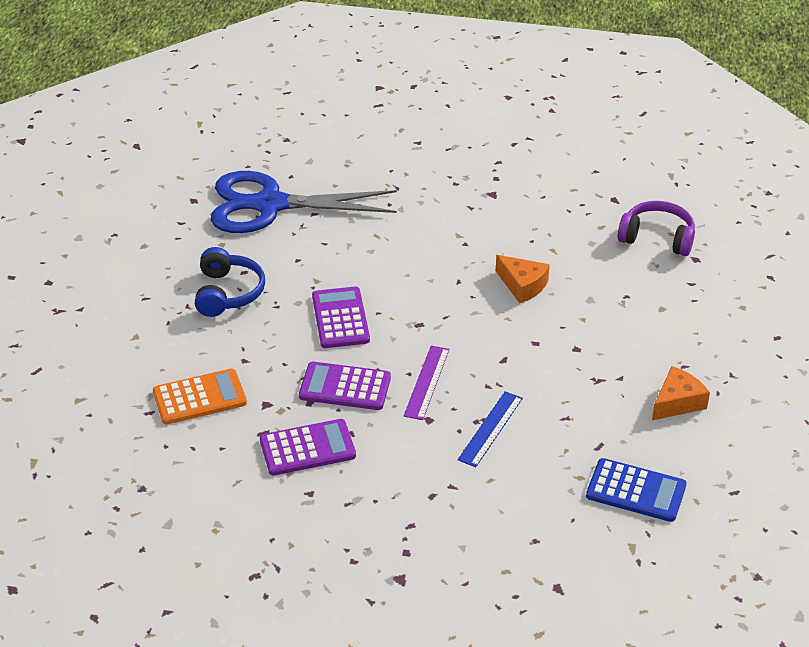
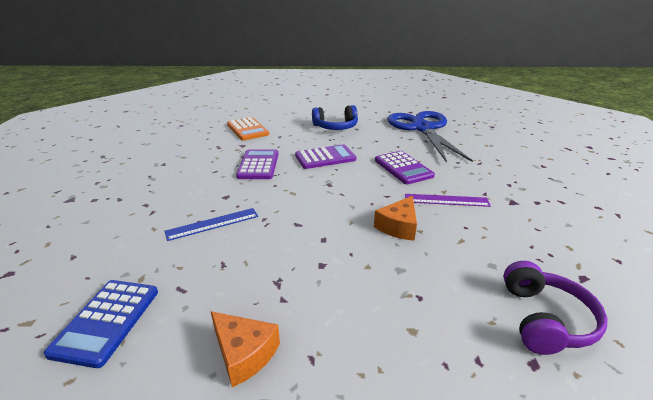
camera: 80 degrees right, 10 degrees down
purple calculator [260,419,356,476] -> purple calculator moved to [375,151,435,185]
purple ruler [404,345,449,420] -> purple ruler moved to [405,194,491,207]
blue ruler [458,391,523,467] -> blue ruler turned 45 degrees counterclockwise [164,208,258,241]

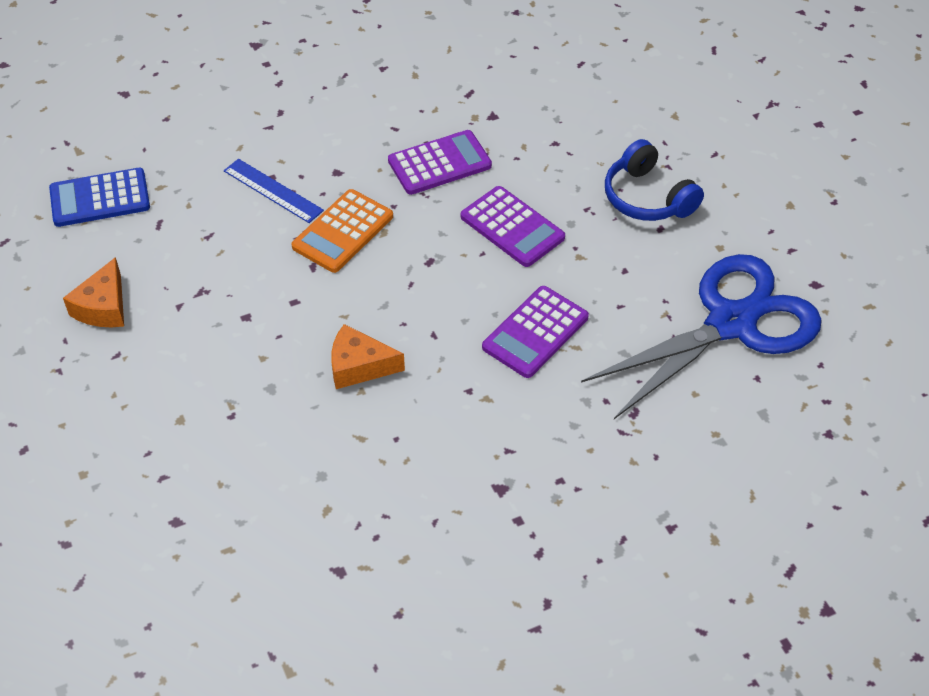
camera: 65 degrees right, 20 degrees up
orange calculator [227,117,269,141] -> orange calculator moved to [292,189,393,273]
purple ruler [405,194,491,207] -> none
purple headphones [504,261,608,355] -> none

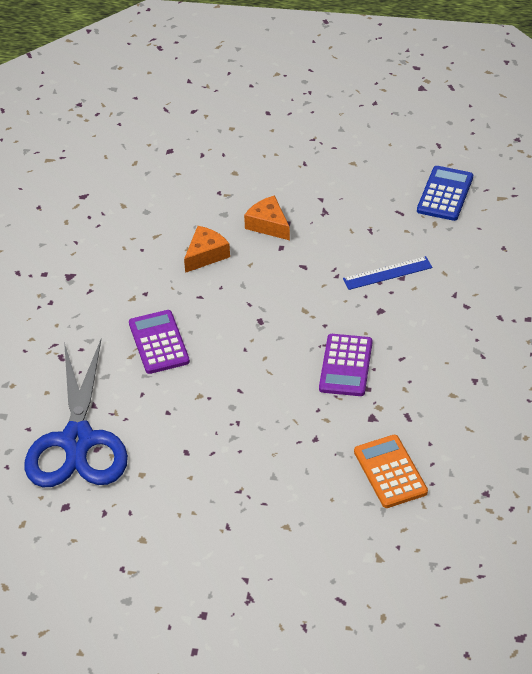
camera: 125 degrees right, 5 degrees down
orange cheese [63,257,124,327] -> orange cheese moved to [244,195,290,240]
orange calculator [292,189,393,273] -> orange calculator moved to [354,435,428,508]
purple calculator [461,186,565,267] -> none
blue headphones [605,139,704,221] -> none

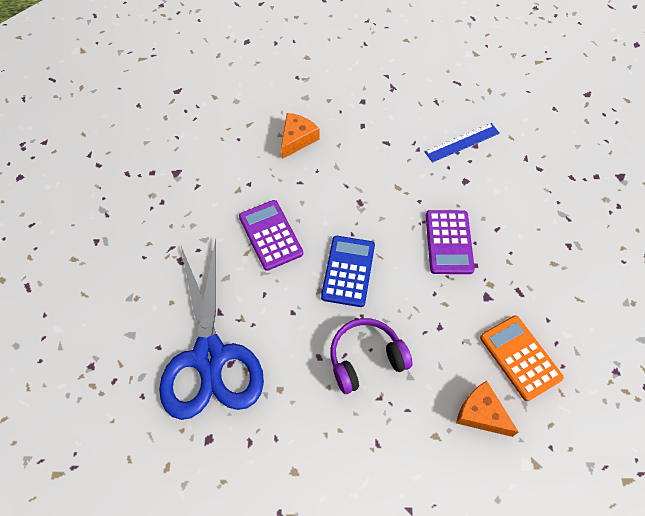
camera: 10 degrees left, 15 degrees up
orange cheese [244,195,290,240] -> orange cheese moved to [456,381,518,437]
blue calculator [417,166,473,221] -> blue calculator moved to [321,236,375,307]
none -> purple headphones [330,318,413,394]

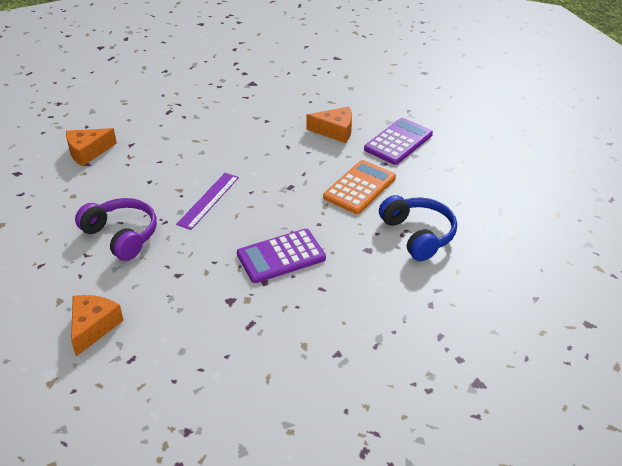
camera: 65 degrees right, 20 degrees down
blue scissors [159,239,264,420] -> orange cheese [66,128,117,166]
purple calculator [239,200,303,271] -> purple calculator moved to [364,118,433,165]
blue calculator [321,236,375,307] -> purple ruler [176,173,239,230]
blue ruler [424,123,500,163] -> blue headphones [379,195,457,261]
orange calculator [480,315,564,401] -> orange calculator moved to [323,160,396,214]

